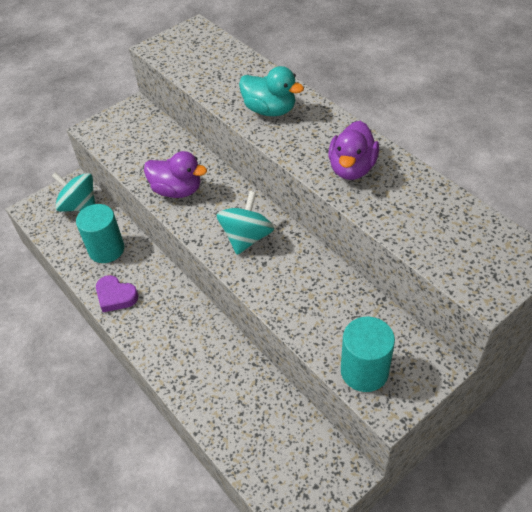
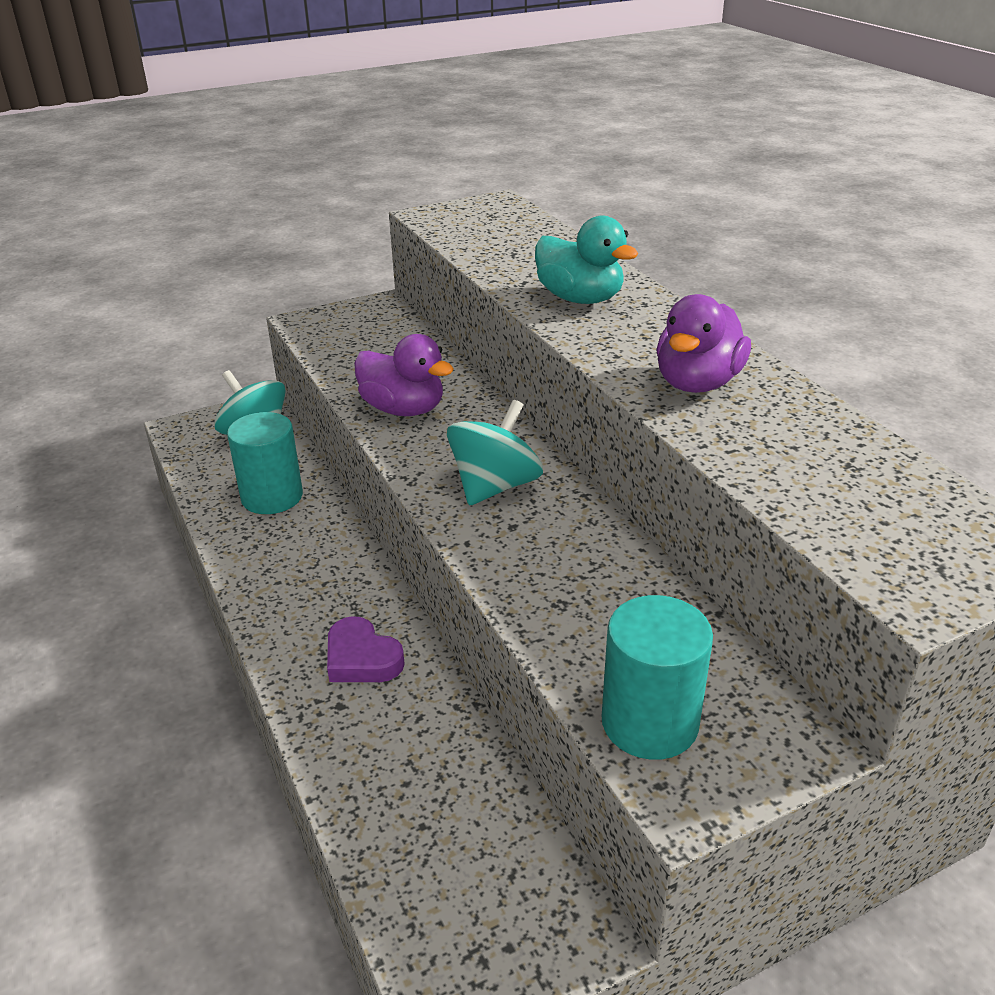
camera: 10 degrees right, 15 degrees down
purple heart [96,275,138,312] -> purple heart moved to [327,616,405,682]

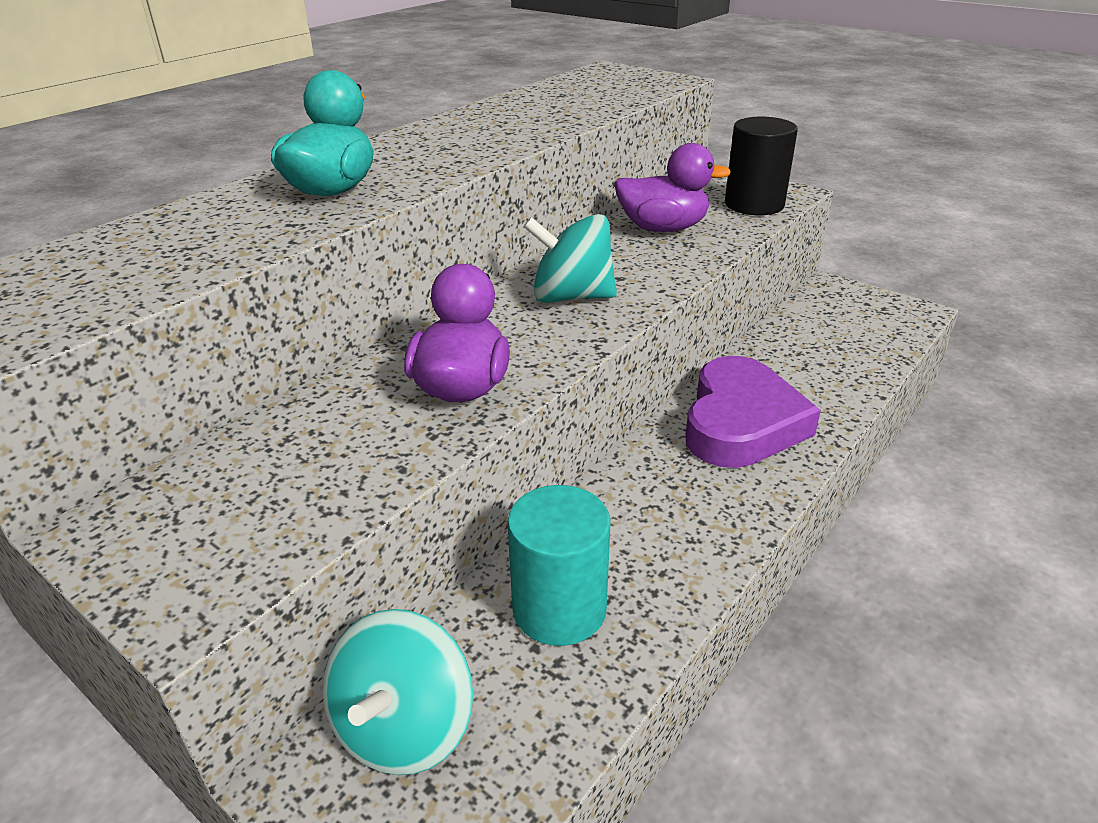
camera: 115 degrees left, 0 degrees up
purple heart [327,616,405,682] -> purple heart [685,356,821,468], size x1.76
turquoise cylinder [602,595,713,760] -> black cylinder [725,117,798,215]
purple duck [656,294,751,393] -> purple duck moved to [614,143,731,232]

